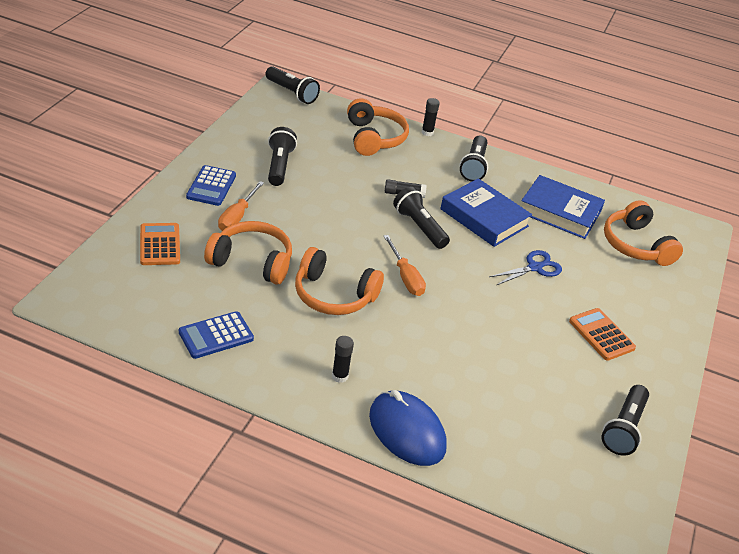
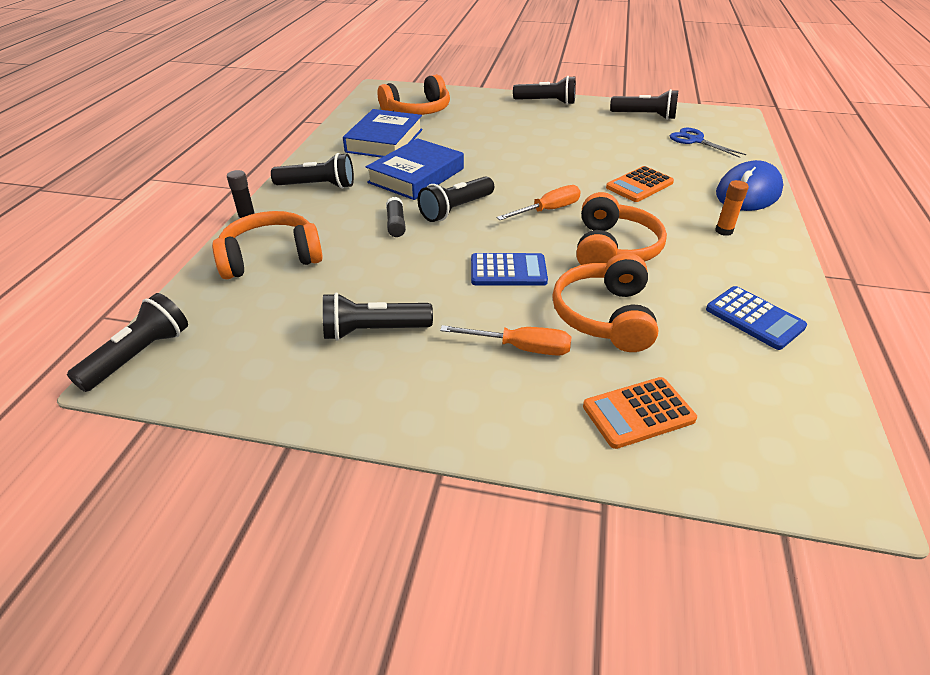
camera: 95 degrees left, 0 degrees up
blue calculator [186,165,236,206] -> blue calculator moved to [471,253,548,286]
black glue stick [332,336,354,383] -> orange glue stick [715,180,749,236]
blue scissors [489,250,562,285] -> blue scissors moved to [670,128,746,158]
orange calculator [569,308,636,361] -> orange calculator moved to [606,166,674,202]
none -> black flashlight [513,76,576,105]

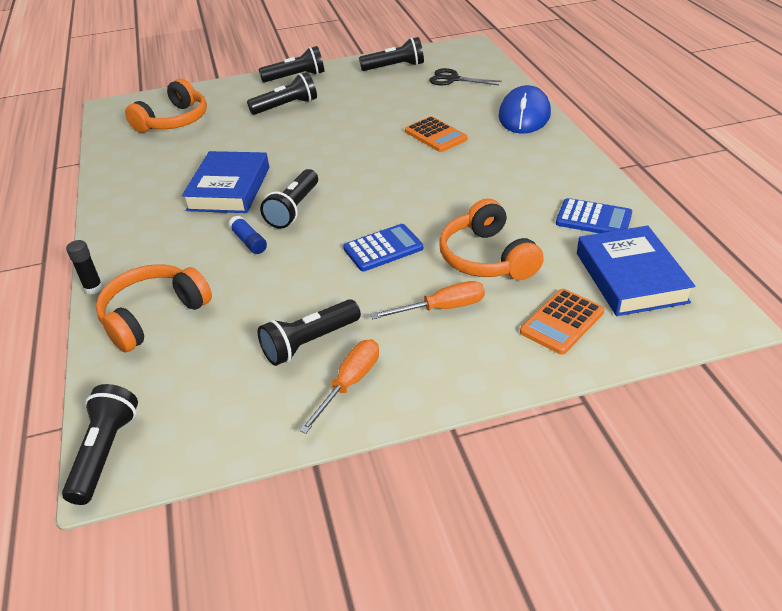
camera: 25 degrees left, 0 degrees up
black flashlight [271,153,354,189] -> black flashlight moved to [247,72,317,115]
blue book [343,109,423,158] -> blue book moved to [577,225,695,316]
black glue stick [386,197,406,237] -> blue glue stick [228,215,267,254]
orange screwdriver [497,185,581,220] -> orange screwdriver moved to [299,339,379,434]
orange headphones [576,192,667,265] -> none
orange calculator [606,166,674,202] -> orange calculator turned 60 degrees counterclockwise [405,116,468,152]
blue scissors [670,128,746,158] -> black scissors [429,68,502,85]
orange glue stick [715,180,749,236] -> none

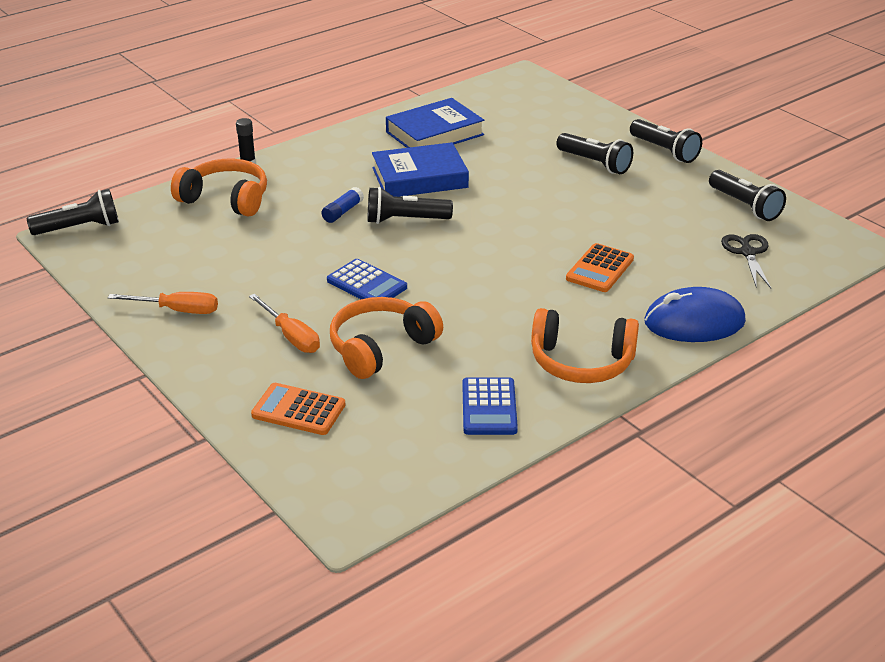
camera: 65 degrees right, 5 degrees down
orange headphones [125,78,207,133] -> orange headphones moved to [531,308,639,383]
black flashlight [258,299,361,366] -> none
blue book [577,225,695,316] -> blue book moved to [386,98,484,148]

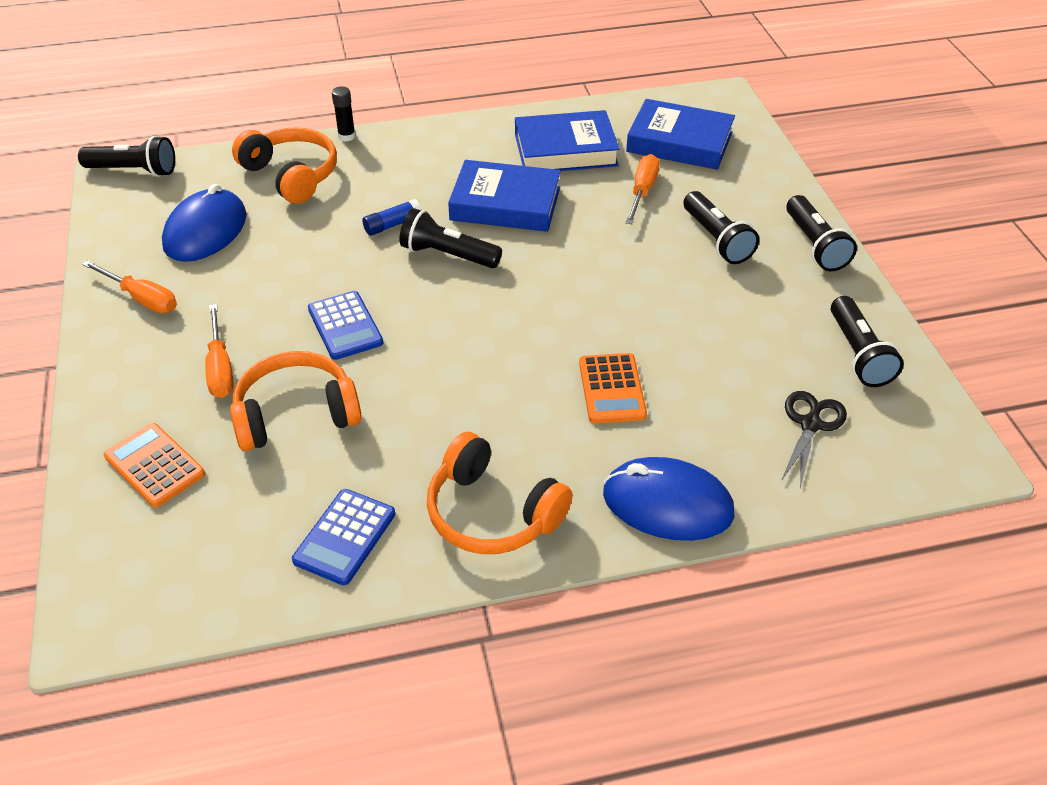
camera: 25 degrees right, 10 degrees up
orange calculator [566,243,634,292] -> orange calculator turned 60 degrees counterclockwise [579,353,647,424]
none -> blue mouse [162,184,246,262]
none -> blue book [626,99,735,170]
none -> orange screwdriver [626,154,660,224]

